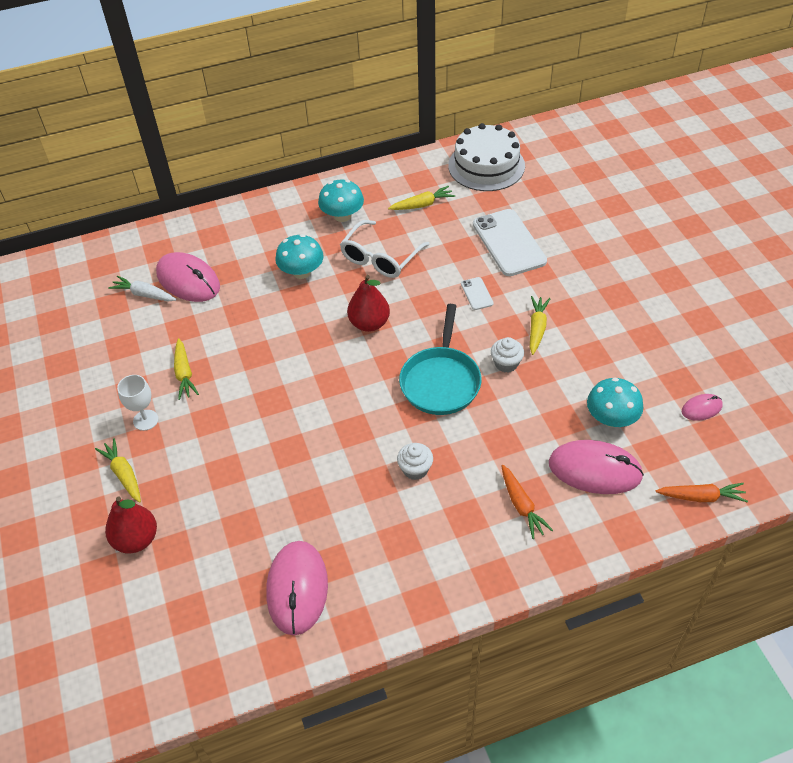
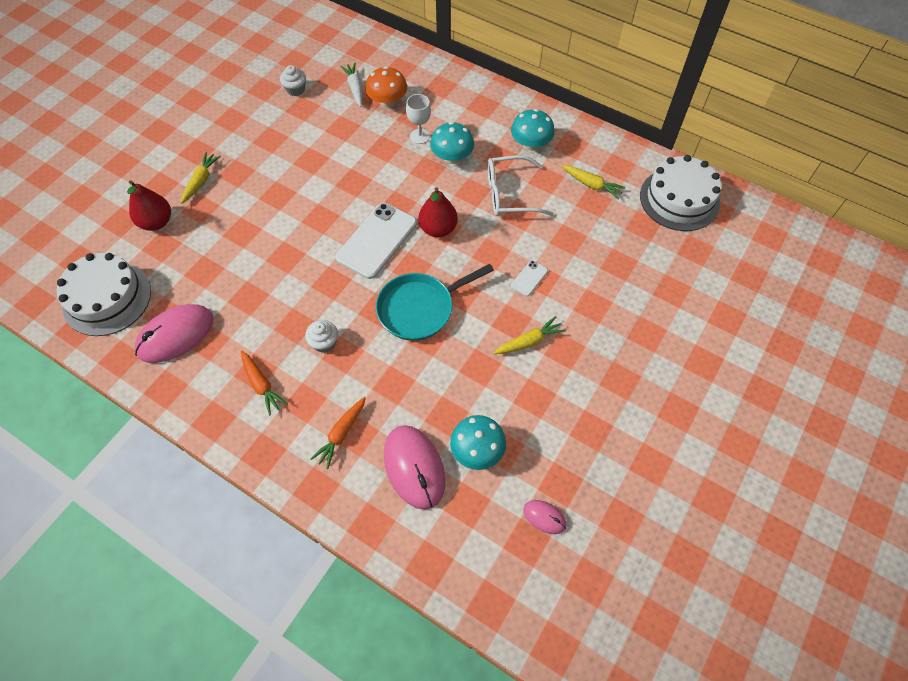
camera: 50 degrees right, 10 degrees up
white goblet [117,375,159,431] -> white goblet moved to [406,94,431,144]
pink mouse [156,252,220,302] -> orange mushroom [366,66,407,108]
yellow carrot [174,338,199,400] -> none
white phone [473,209,547,276] -> white phone moved to [336,203,417,279]
white cupcake [491,337,524,373] -> white cupcake moved to [280,65,306,96]
orange carrot [656,483,748,502] -> orange carrot moved to [241,351,287,415]
none -> white cake [57,253,151,336]

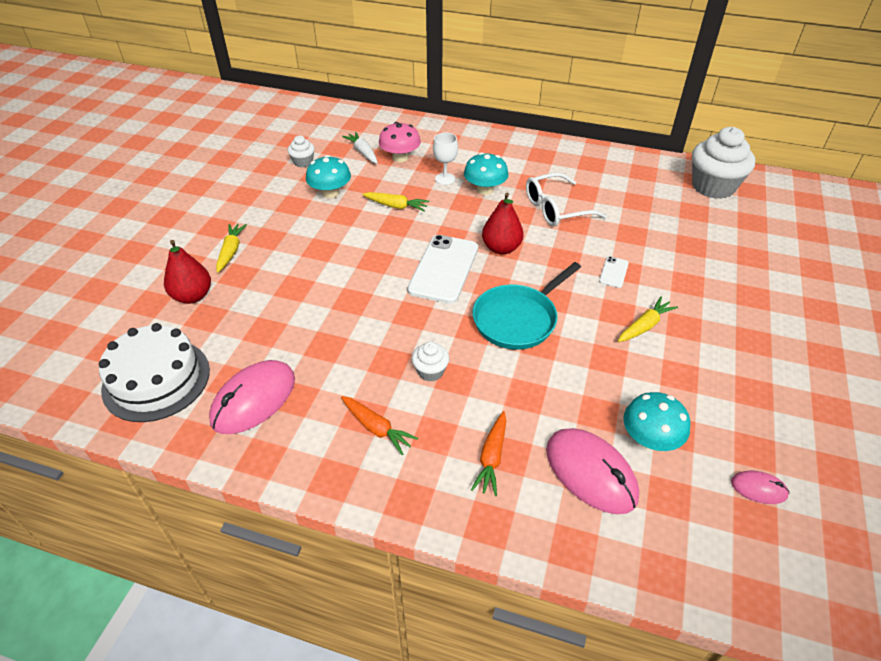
camera: 15 degrees left, 15 degrees down
orange mushroom [366,66,407,108] -> pink mushroom [379,122,421,162]
turquoise mushroom [511,109,555,151] -> turquoise mushroom moved to [306,155,351,198]
yellow carrot [562,165,626,199] -> yellow carrot moved to [362,192,429,212]
white cake [640,155,721,231] -> white cupcake [692,127,755,199]

